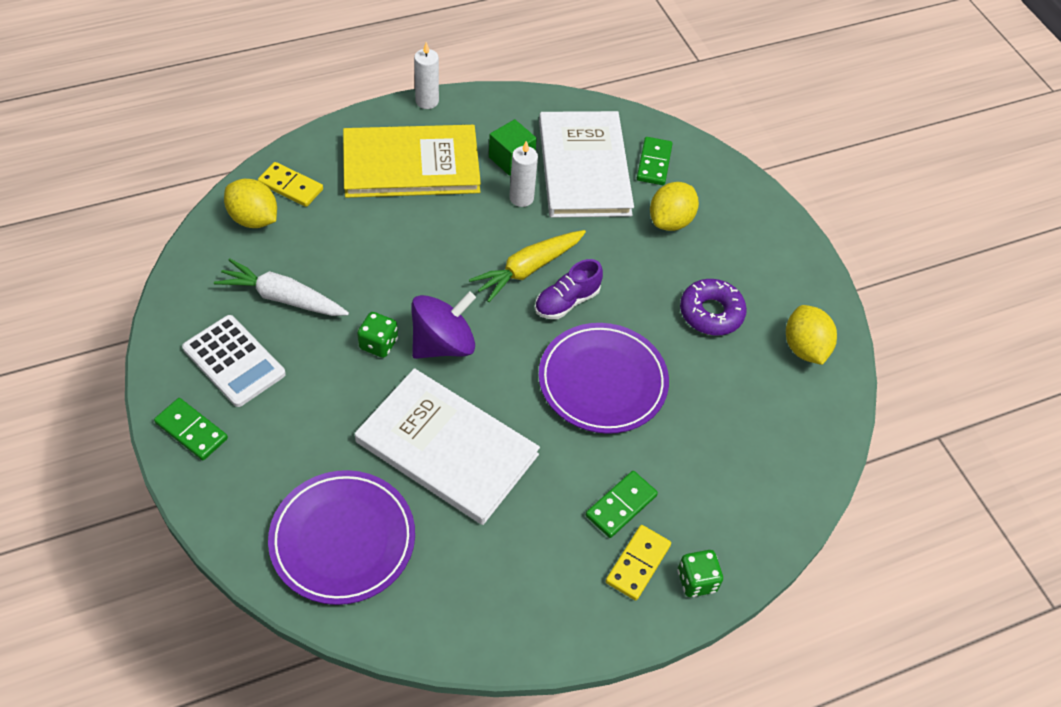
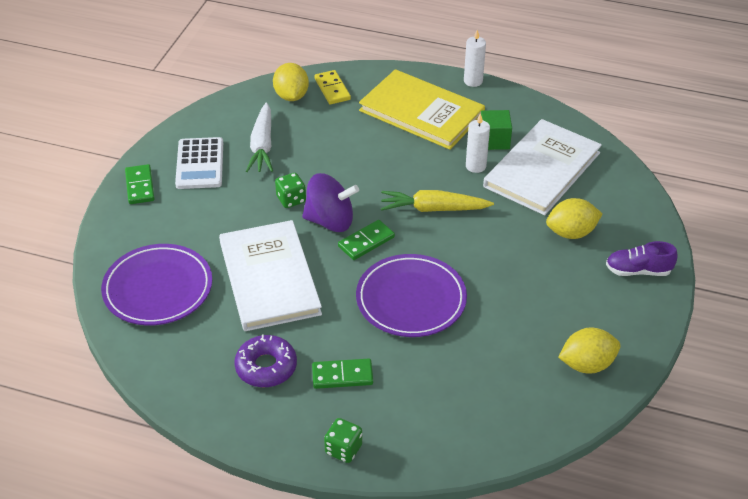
camera: 45 degrees right, 10 degrees down
white carrot [214,259,349,316] -> white carrot turned 150 degrees counterclockwise [246,103,273,172]
purple shoe [535,259,603,319] -> purple shoe moved to [606,241,678,276]
yellow domino [606,525,671,601] -> none
green domino [637,137,673,185] -> green domino moved to [338,220,395,260]
purple donut [680,279,747,335] -> purple donut moved to [234,334,297,387]
yellow lemon [786,305,837,365] -> yellow lemon turned 45 degrees clockwise [558,328,620,374]

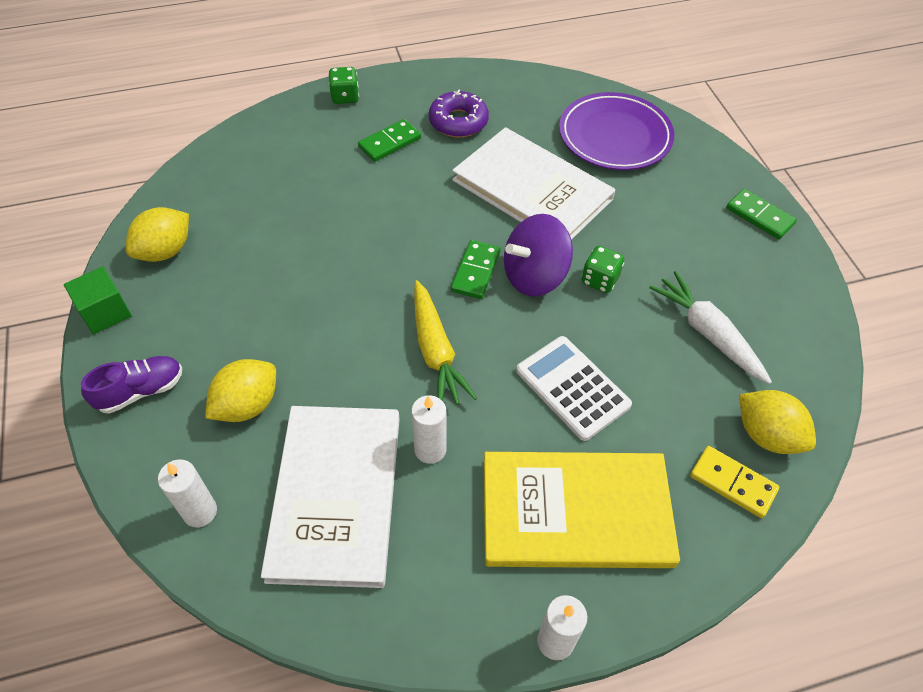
camera: 145 degrees right, 10 degrees up
white calculator [175,137,223,189] -> white calculator moved to [516,336,632,441]
purple plate [356,254,467,337] -> none
yellow carrot [381,190,494,212] -> yellow carrot turned 105 degrees clockwise [414,280,477,404]
green cube [481,110,512,150] -> green cube moved to [64,266,131,334]
none -> white candle [158,459,217,527]

